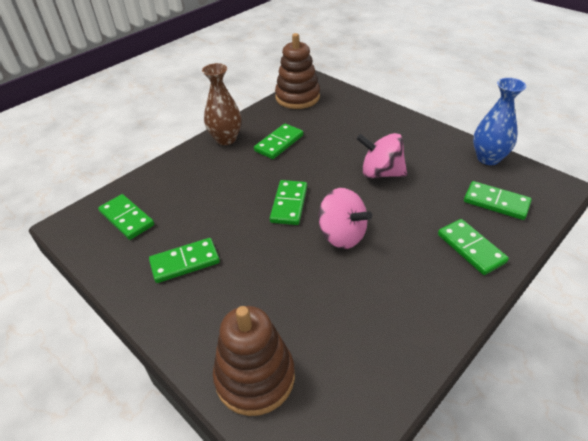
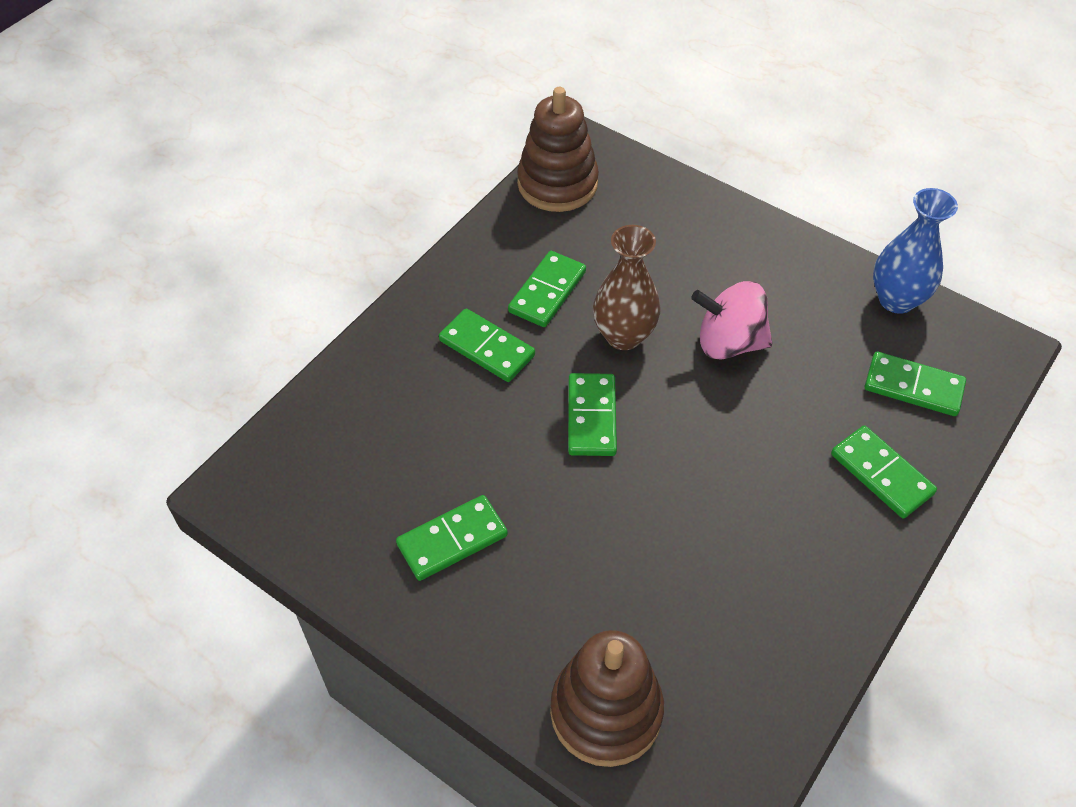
camera: 10 degrees left, 10 degrees up
green domino [98,194,154,240] -> green domino moved to [439,308,535,382]
brown vase [202,63,242,145] -> brown vase moved to [593,225,661,350]
pink spinning top [319,188,372,249] -> none

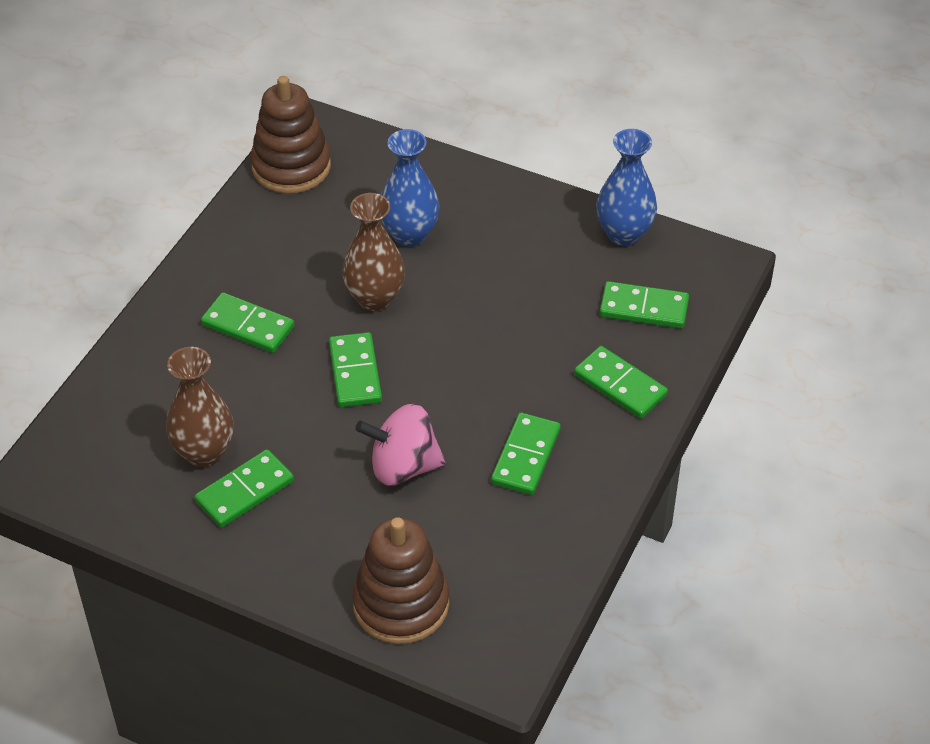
camera: 10 degrees left, 5 degrees down
green domino [508,251,586,327] -> green domino moved to [491,413,561,495]
pink spinning top [691,281,773,360] -> pink spinning top moved to [355,404,446,486]
none -> brown vase [166,347,234,467]
none -> blue vase [381,129,440,247]

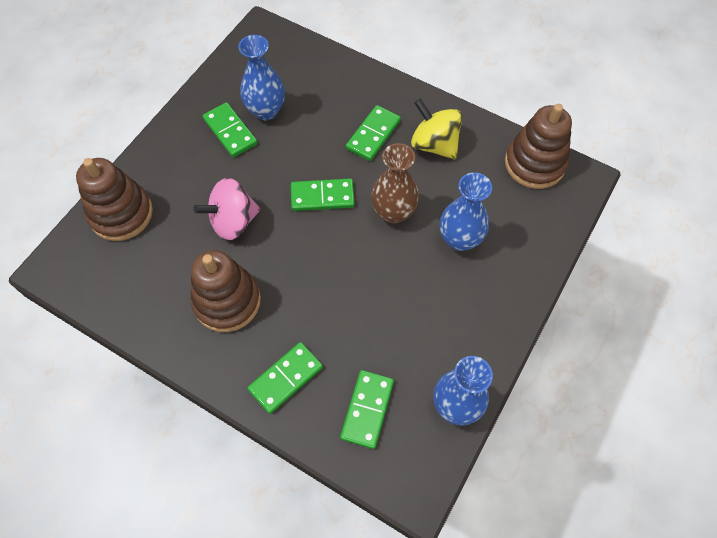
camera: 95 degrees right, 15 degrees up
brown vase [166,347,234,467] -> blue vase [238,35,285,120]
pink spinning top [355,404,446,486] -> pink spinning top turned 120 degrees counterclockwise [194,178,261,240]
green domino [491,413,561,495] -> brown stacking toy [190,250,261,332]
none -> yellow spinning top [411,99,462,160]

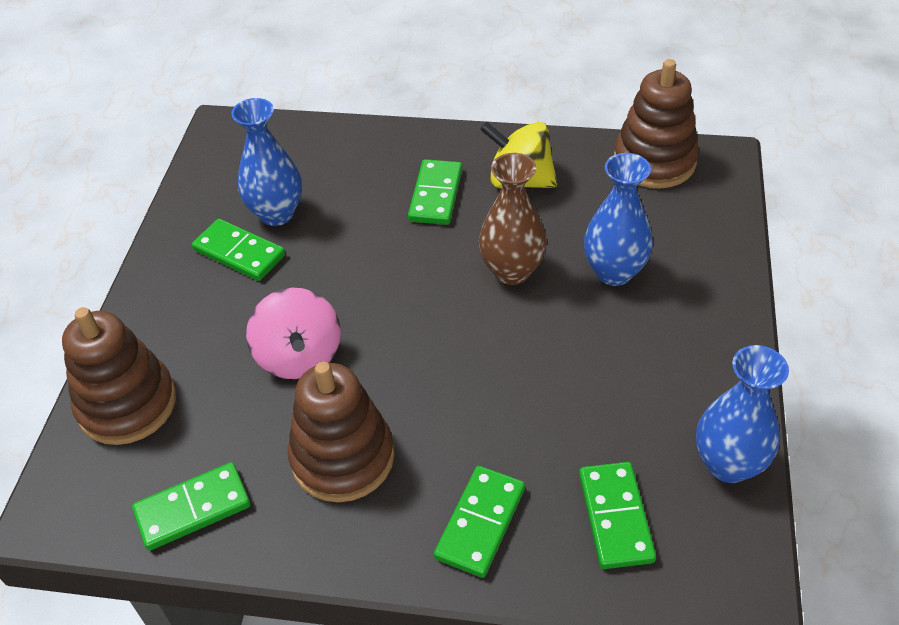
camera: 20 degrees left, 15 degrees down
pink spinning top [194,178,261,240] -> pink spinning top turned 60 degrees counterclockwise [246,288,341,379]
green domino [291,178,355,211] -> green domino moved to [132,462,251,551]

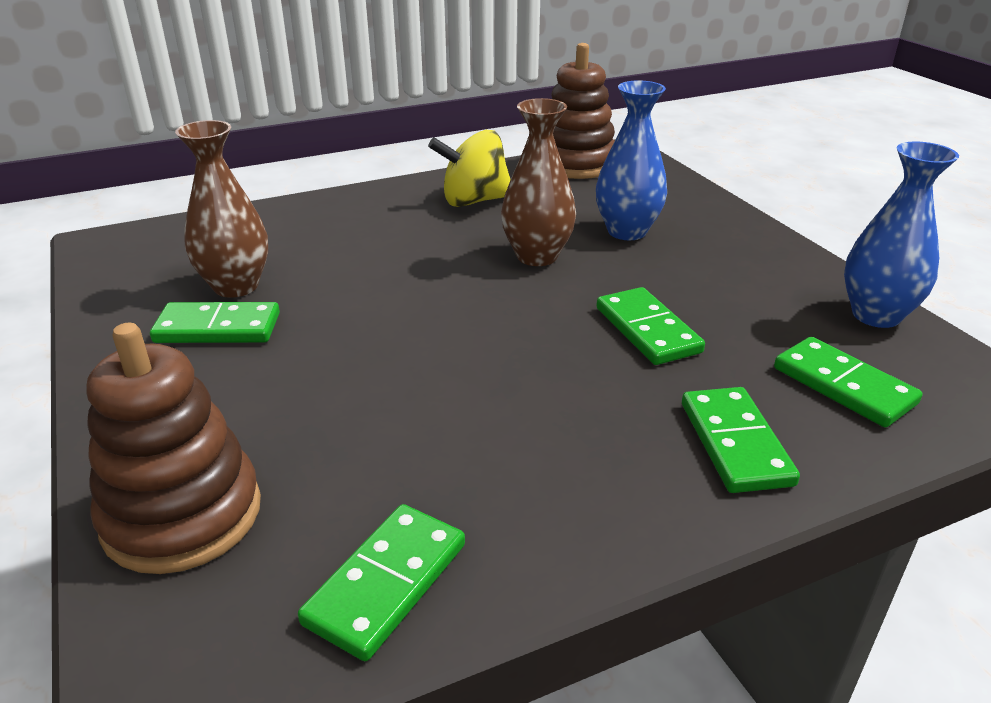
camera: 35 degrees left, 15 degrees down
blue vase [231,98,302,226] -> brown vase [175,120,268,298]
pink spinning top [246,288,341,379] -> none
brown stacking toy [288,361,394,503] -> none
green domino [408,159,462,225] -> green domino moved to [596,287,705,365]

